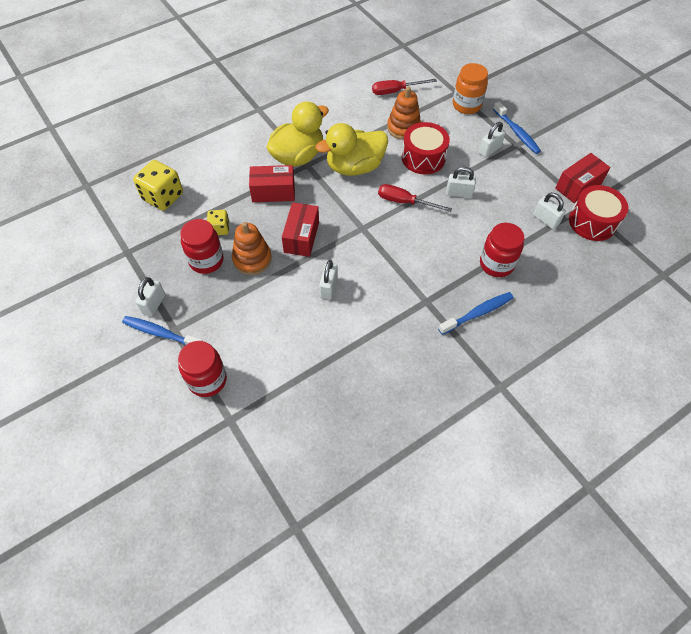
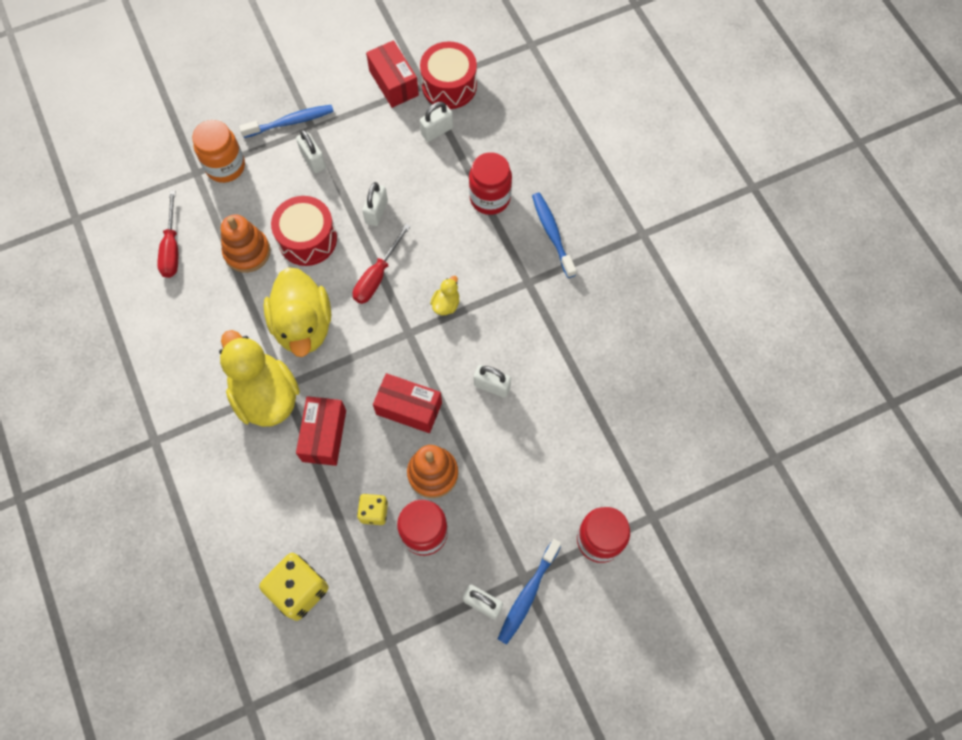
camera: 80 degrees left, 10 degrees up
none -> yellow duck [430,276,459,315]

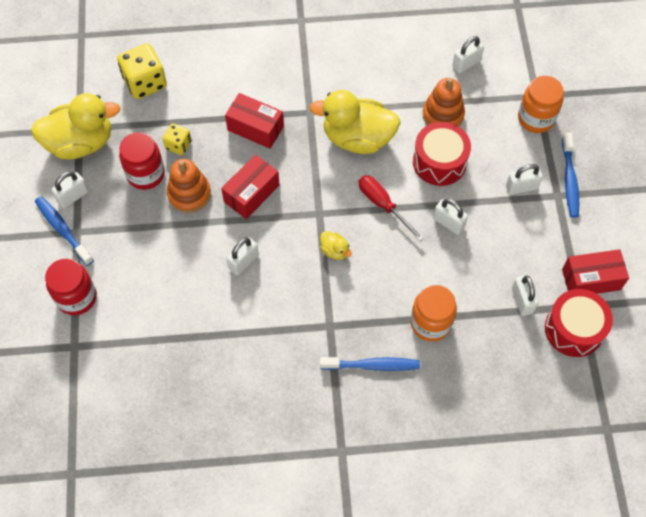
camera: 110 degrees right, 5 degrees down
red screwdriver [158,190,178,278] -> white padlock [452,36,484,73]
yellow duck [219,330,300,427] -> yellow duck moved to [31,93,120,159]
red jar [469,152,512,215] -> orange jar [410,285,457,342]

